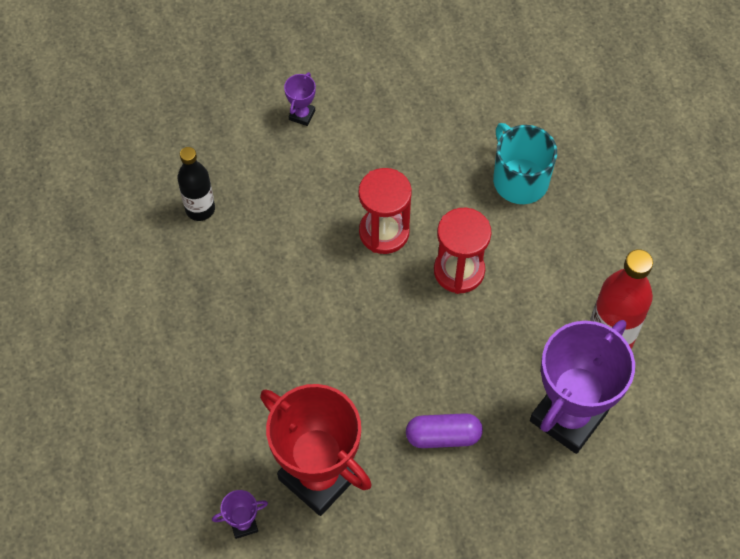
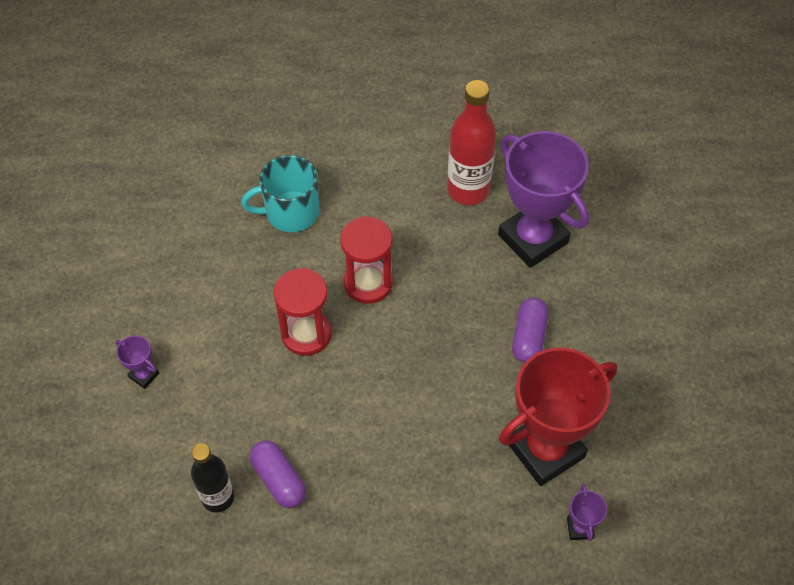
camera: 75 degrees left, 5 degrees down
none -> purple capsule [250,440,306,508]

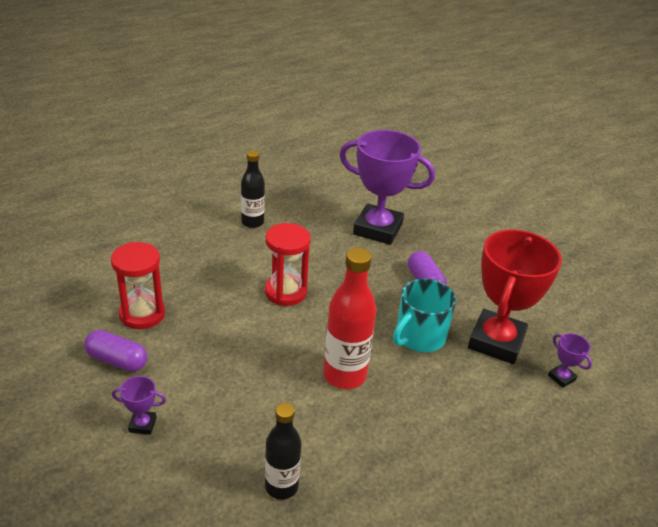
camera: 35 degrees left, 20 degrees down
turquoise mug [241,155,320,232] -> turquoise mug moved to [393,278,456,352]
purple capsule [250,440,306,508] -> purple capsule moved to [84,330,148,372]
red hourglass [274,268,332,356] -> red hourglass moved to [111,242,165,329]
red bottle [447,80,496,205] -> red bottle moved to [323,247,377,389]
none -> black bottle [241,150,265,228]

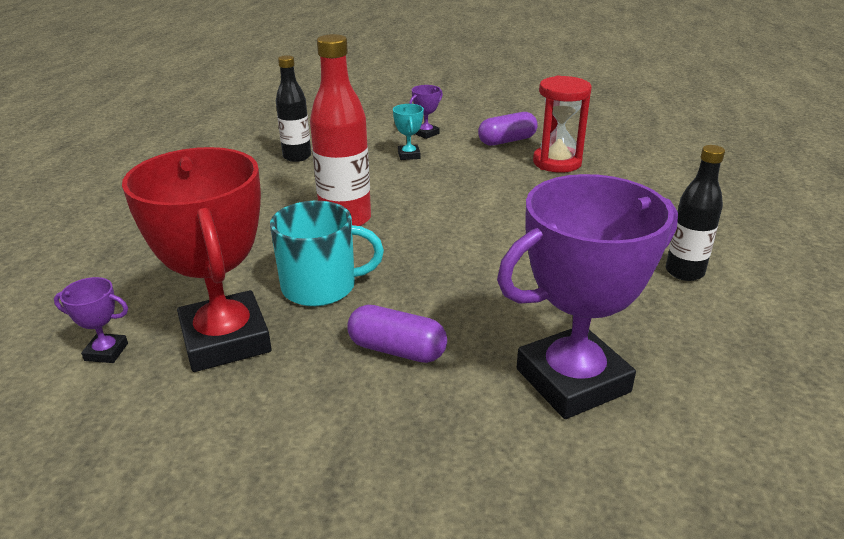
camera: 135 degrees right, 5 degrees down
red hourglass [265,223,310,306] -> none
turquoise mug [393,278,456,352] -> turquoise mug turned 90 degrees clockwise [270,201,384,306]
none -> turquoise trophy [393,104,424,160]

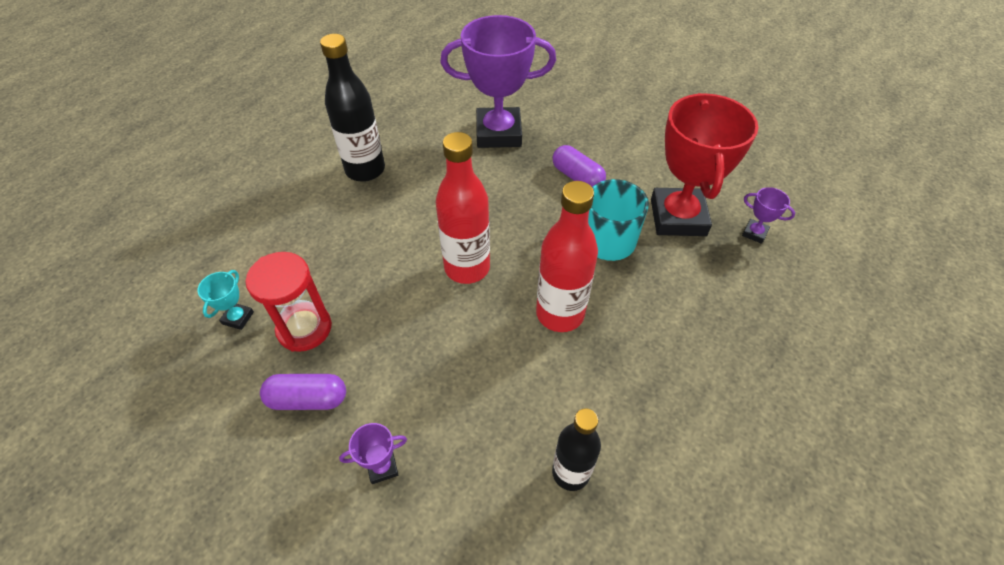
camera: 155 degrees left, 20 degrees up
turquoise trophy [393,104,424,160] -> turquoise trophy moved to [197,270,254,330]
black bottle [666,145,725,281] -> black bottle [320,34,385,182], size x1.53
none -> red bottle [436,132,490,284]

